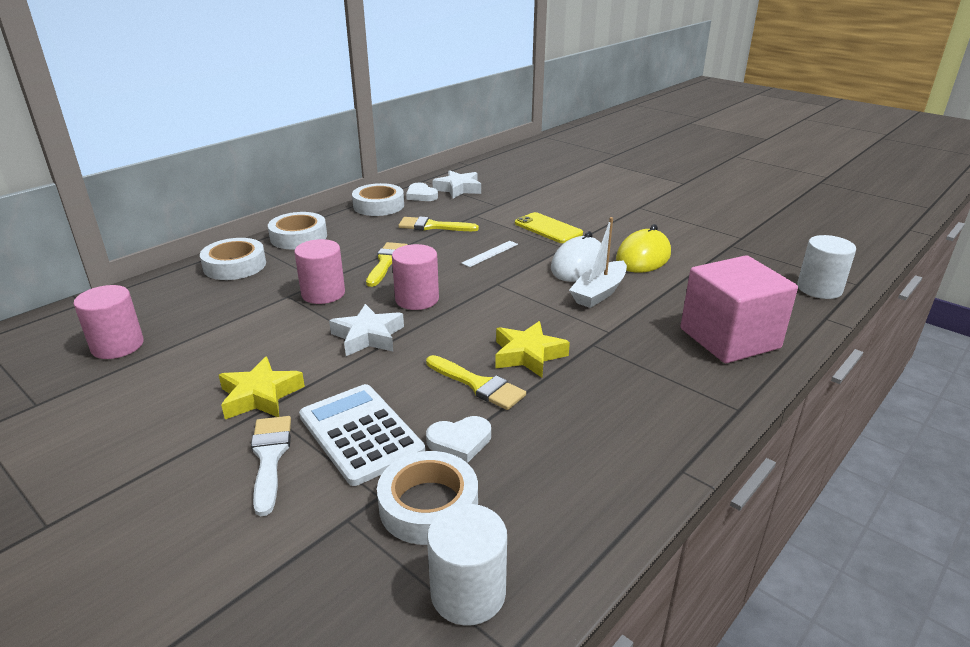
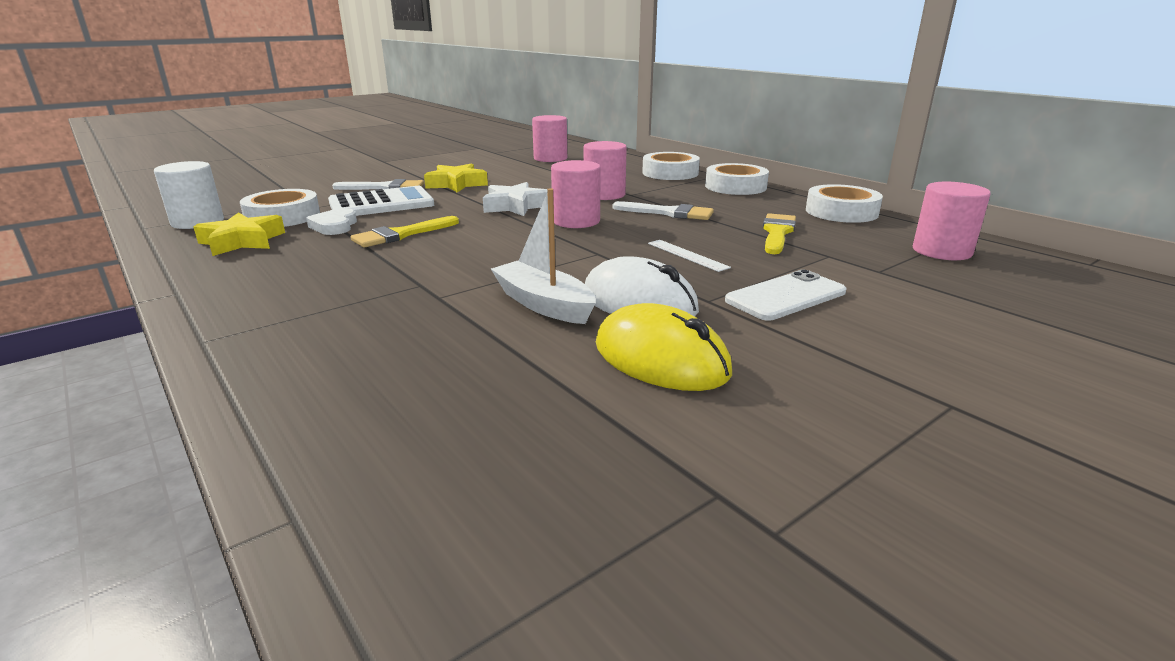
camera: 100 degrees right, 5 degrees down
yellow brush [366,242,408,287] -> white brush [613,201,714,220]
white heart [406,183,438,201] -> none
white star [432,170,481,198] -> pink cylinder [913,182,991,260]
yellow star [495,321,570,378] -> yellow star moved to [193,212,285,256]
yellow phone [515,212,583,243] -> white phone [725,270,846,321]
pink cube [680,255,798,363] -> none
white cylinder [797,235,856,299] -> none

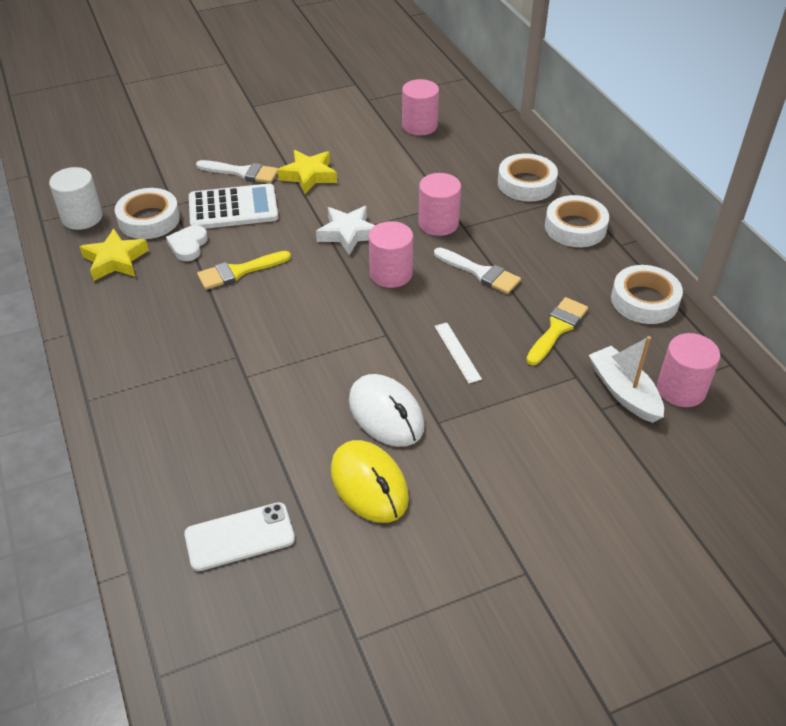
camera: 15 degrees right, 20 degrees up
white boat [491,188,595,324] -> white boat moved to [589,336,664,423]
white phone [725,270,846,321] -> white phone moved to [184,502,295,571]

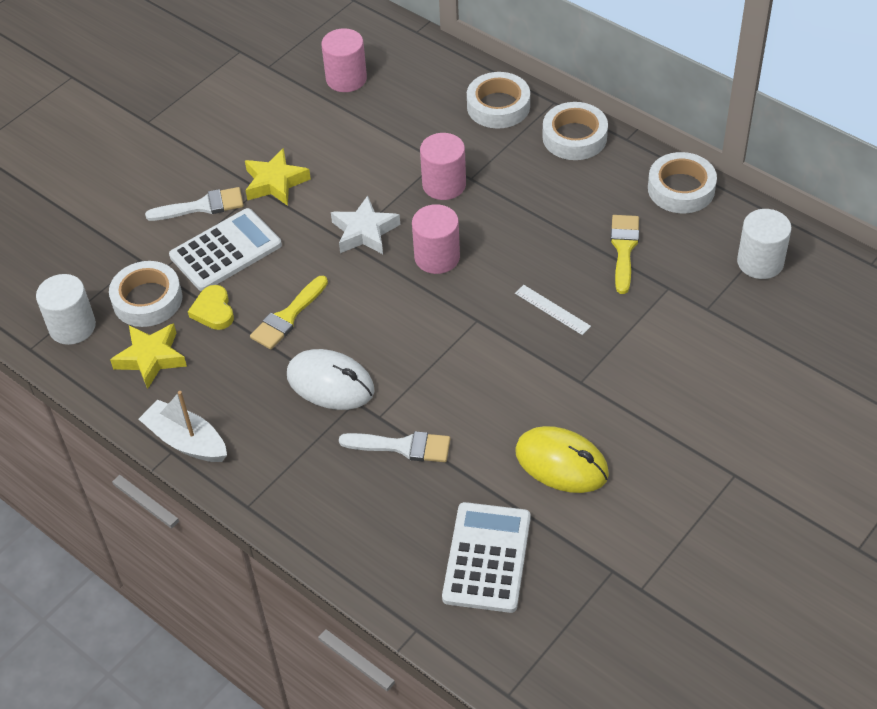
camera: 25 degrees left, 5 degrees up
white heart [166,225,208,261] -> yellow heart [188,285,234,330]
white phone [184,502,295,571] -> white calculator [442,502,531,613]
white mouse [349,374,424,447] -> white mouse moved to [287,349,375,410]
white brush [434,248,521,294] -> white brush moved to [339,431,450,462]
white boat [589,336,664,423] -> white boat moved to [139,391,227,462]
pink cylinder [657,333,720,407] -> white cylinder [737,209,792,279]

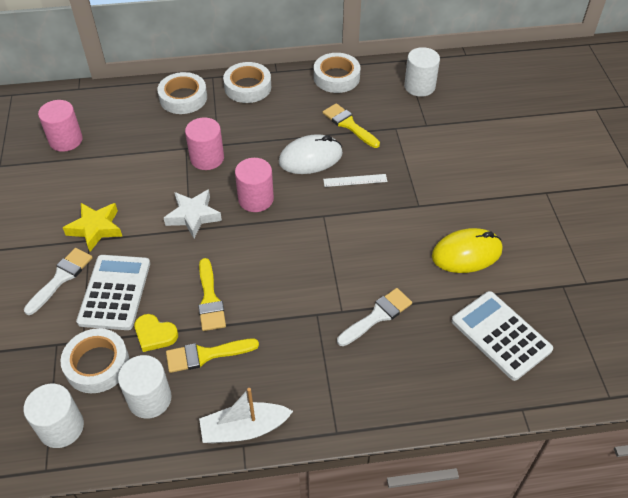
camera: 50 degrees left, 0 degrees up
yellow star [110,323,187,389] -> white cylinder [118,355,172,419]
white mouse [287,349,375,410] -> white mouse moved to [279,134,343,174]
none -> yellow brush [166,339,259,373]

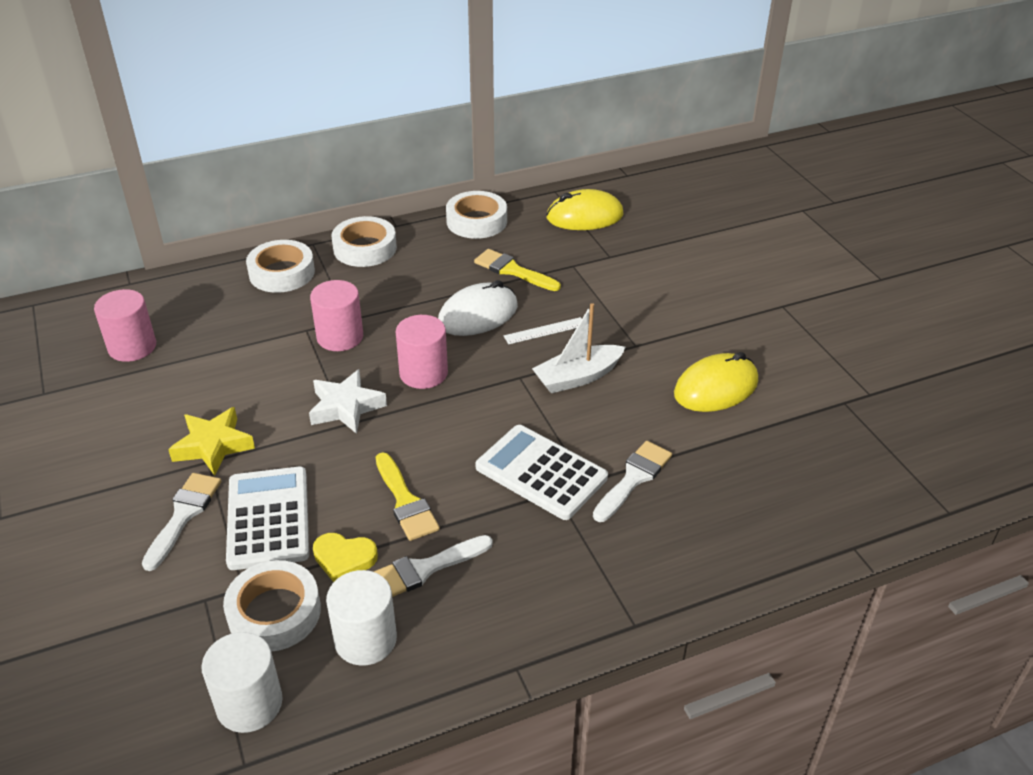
camera: 15 degrees left, 10 degrees down
yellow brush [166,339,259,373] -> white brush [374,535,493,597]
white boat [199,388,293,443] -> white boat moved to [532,303,625,393]
white cylinder [404,47,440,97] -> yellow mouse [546,189,624,230]
white calculator [452,291,553,381] -> white calculator moved to [476,425,608,520]

